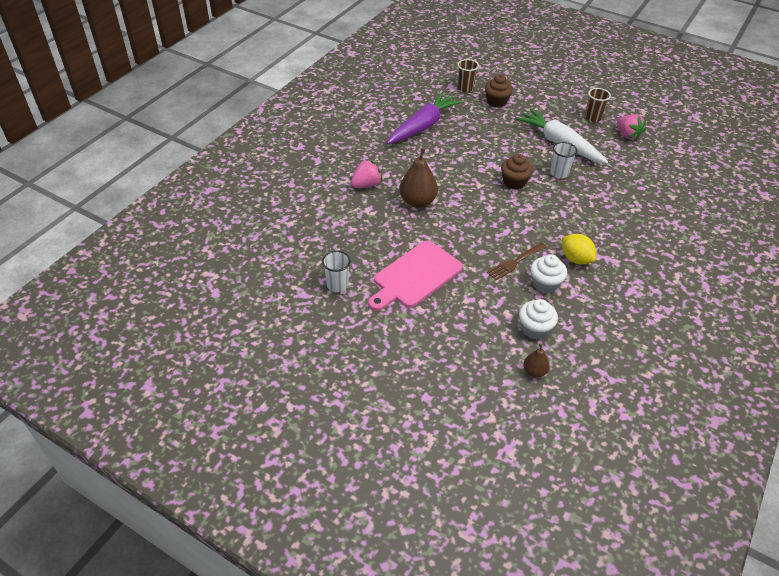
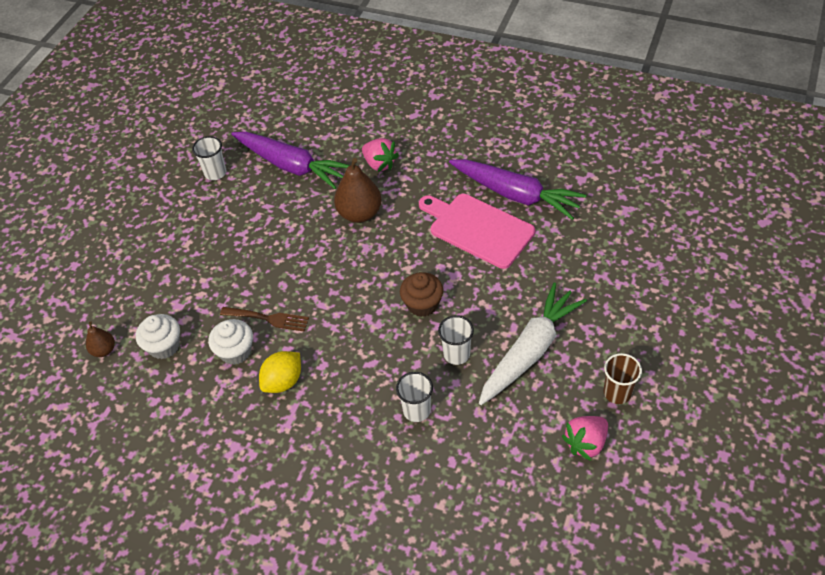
camera: 85 degrees right, 5 degrees up
pink cutting board [368,240,463,311] -> pink cutting board moved to [419,194,536,269]
brown cup [458,59,479,92] -> none
brown cupcake [485,75,513,108] -> none
brown fork [487,243,547,280] -> brown fork turned 150 degrees clockwise [220,307,309,332]
none -> purple carrot [231,132,350,189]
none -> white cup [396,372,433,422]

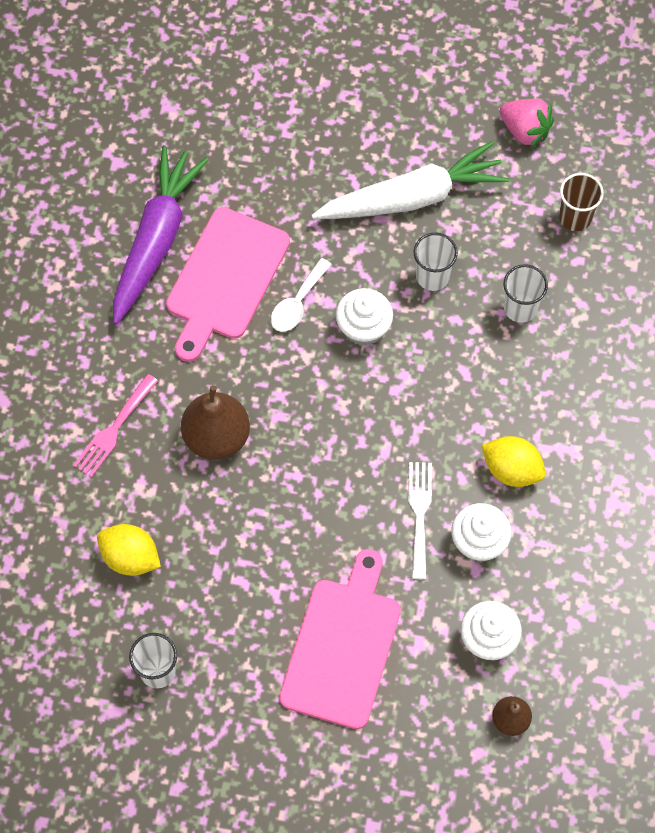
camera: 105 degrees left, 15 degrees up
brown fork [220,307,309,332] -> white fork [408,462,432,579]
purple carrot [231,132,350,189] -> yellow lemon [97,524,161,576]
pink strawberry [362,138,399,172] -> pink fork [73,374,158,478]
brown cupcake [400,272,443,317] -> white cupcake [336,288,393,346]
white carrot [479,283,587,405] -> white carrot turned 135 degrees clockwise [311,141,510,219]
brown cup [603,353,642,404] -> brown cup moved to [559,173,604,231]
none -> white spoon [271,258,332,332]
none -> pink cutting board [279,549,401,729]

